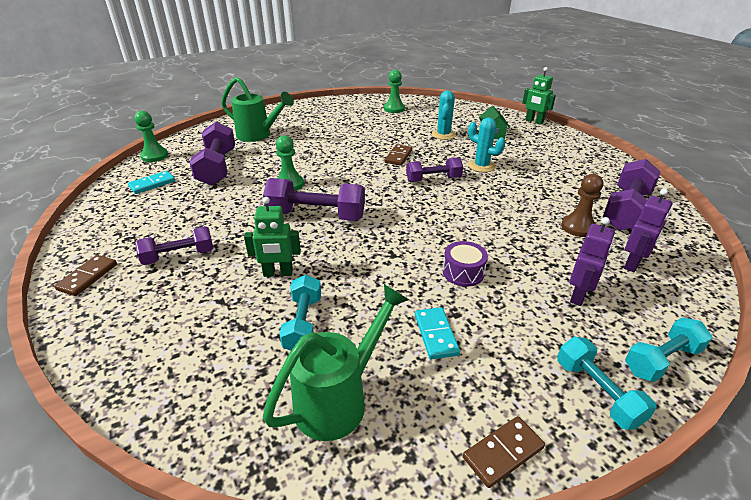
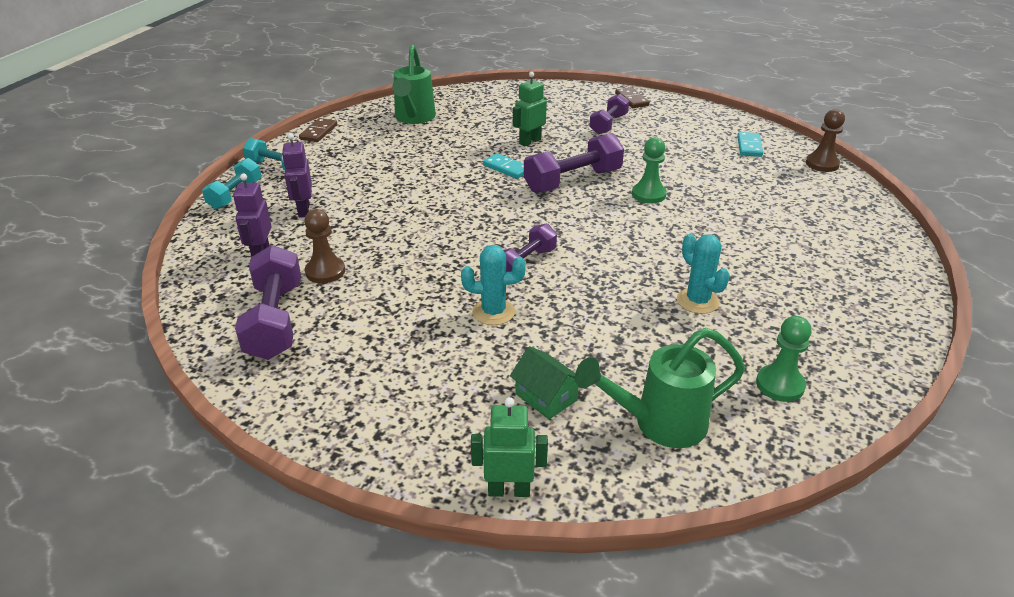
camera: 140 degrees right, 0 degrees up
green pawn [134,111,168,162] -> brown pawn [806,109,845,172]
purple dumbbell [190,122,235,186] -> none
green watering can [221,77,294,142] -> green watering can moved to [575,328,745,448]
turquoise dumbbell [279,275,321,351] -> none
brown domino [385,144,412,166] -> none
turquoise domino [415,307,460,359] -> turquoise domino moved to [483,153,524,179]
turquoise cactus [432,90,456,140] -> turquoise cactus moved to [677,234,730,314]
purple drum [443,241,488,287] -> none

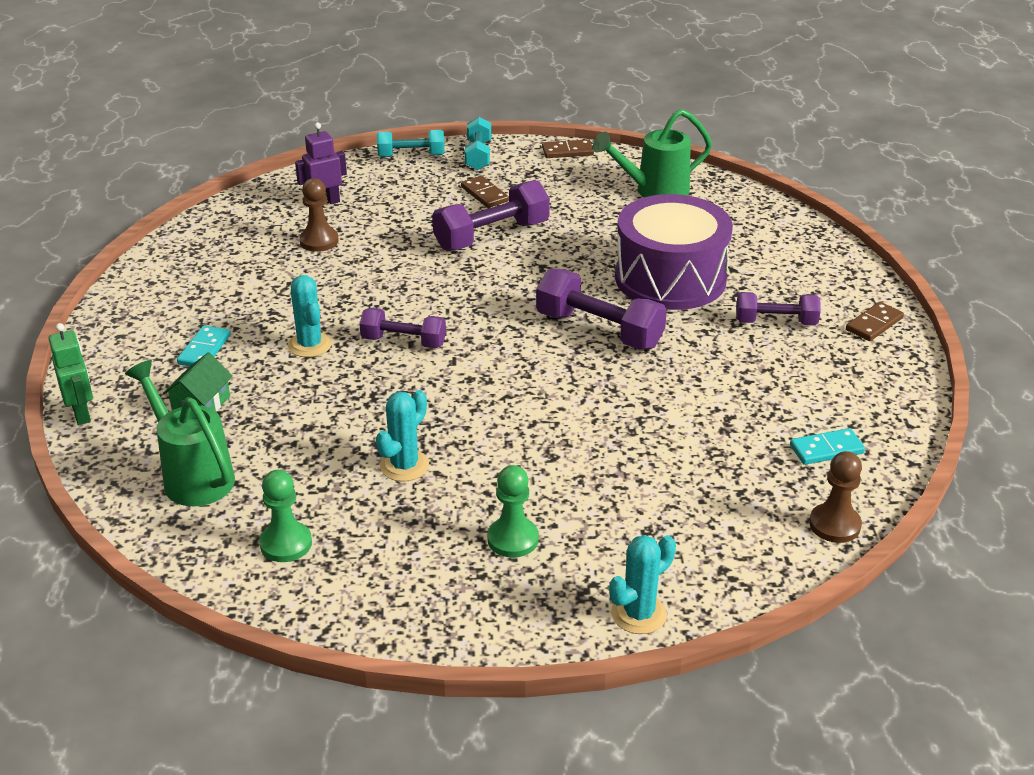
camera: 65 degrees right, 0 degrees up
purple dumbbell [235,245,301,360] -> purple dumbbell moved to [432,180,550,251]
purple robot [282,133,312,217] -> none
turquoise domino [483,153,524,179] -> turquoise domino moved to [177,325,230,366]
green robot [513,72,547,146] -> purple drum [615,194,733,310]
green pawn [632,137,667,203] -> green pawn moved to [487,465,539,558]
none -> brown domino [461,176,509,208]
none -> turquoise cactus [609,535,676,634]

